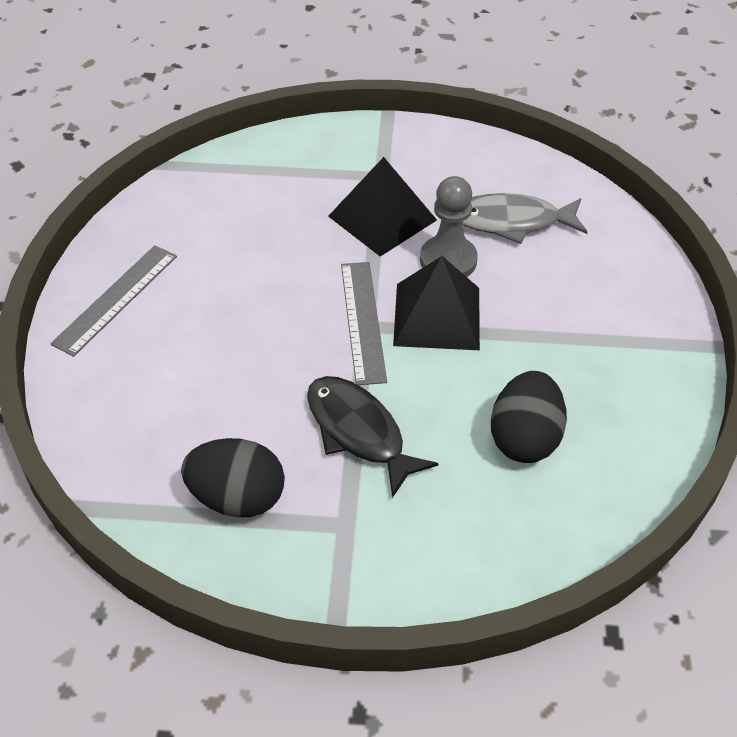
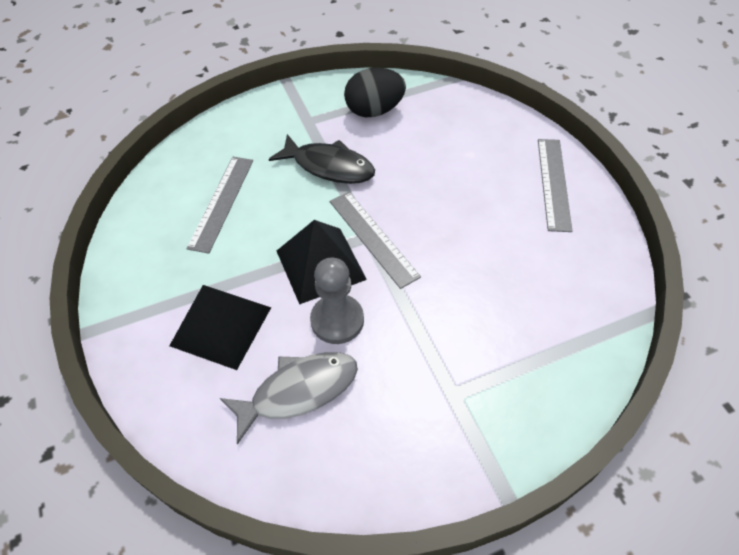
camera: 155 degrees right, 5 degrees up
black pyramid [328,157,437,257] -> black pyramid moved to [169,285,271,370]
black egg [491,371,567,463] -> grey ruler [186,157,253,254]

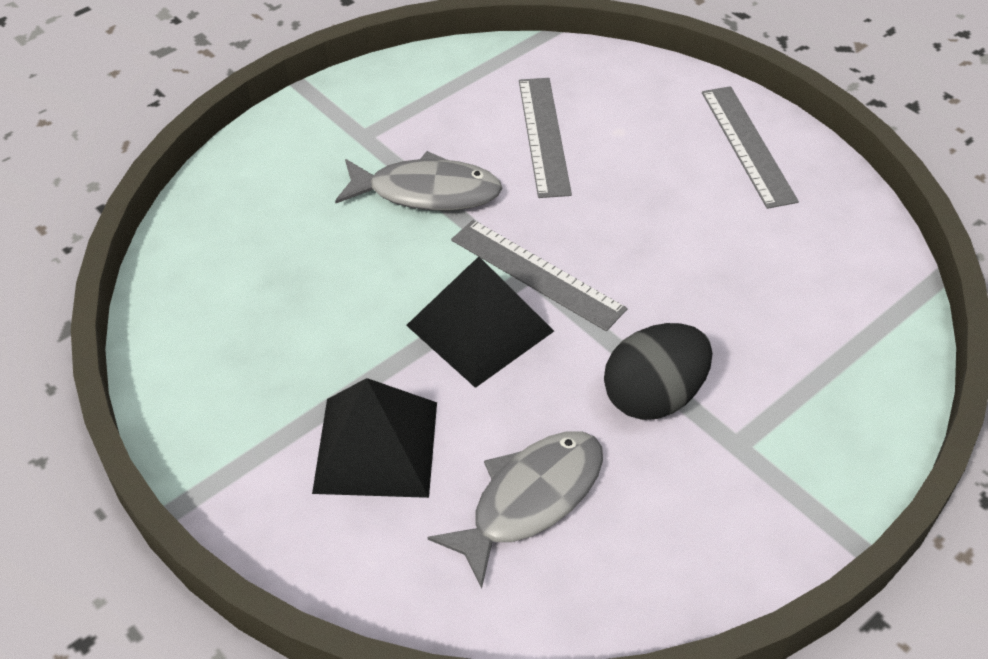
camera: 20 degrees left, 5 degrees down
grey ruler [186,157,253,254] -> grey ruler moved to [519,78,572,198]
black fish [269,134,375,184] -> grey fish [335,151,502,211]
grey pawn [310,258,364,344] -> none
black egg [344,67,406,117] -> black egg moved to [604,323,712,420]

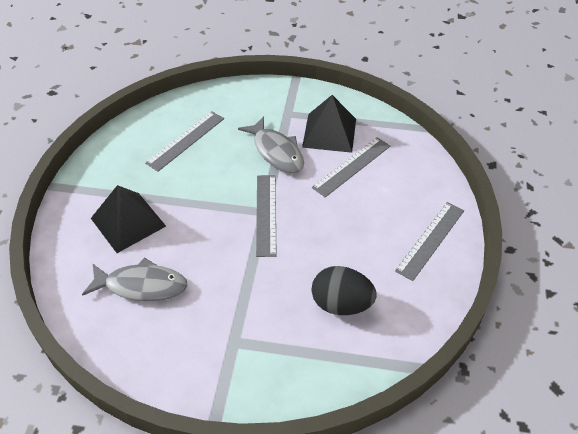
camera: 50 degrees right, 0 degrees up
black pyramid [406,256,554,388] -> black pyramid moved to [302,95,356,153]
black egg [604,323,712,420] -> black egg moved to [312,266,376,315]
none -> grey ruler [145,111,224,172]

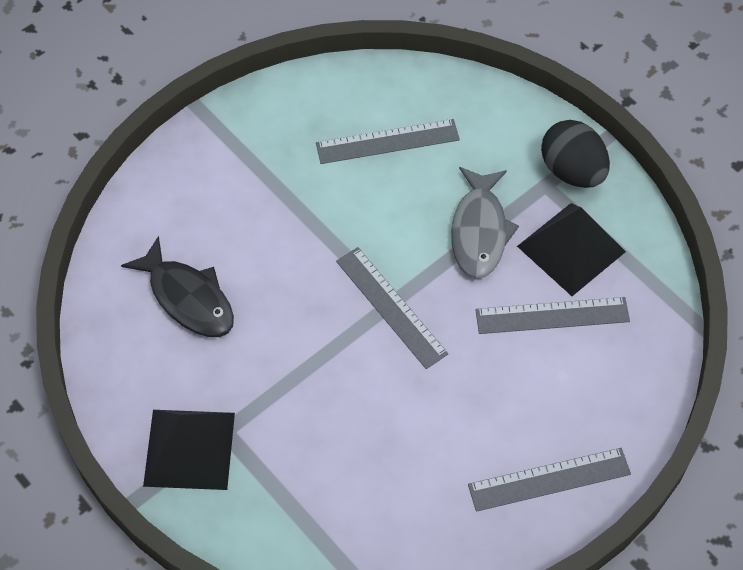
camera: 40 degrees right, 10 degrees up
grey fish [82,257,187,302] -> black fish [121,236,234,337]
black pyramid [91,185,166,253] -> black pyramid moved to [143,410,235,490]
grey ruler [256,175,277,257] -> grey ruler turned 75 degrees counterclockwise [336,247,448,369]
black egg [312,266,376,315] -> black egg moved to [541,120,610,188]

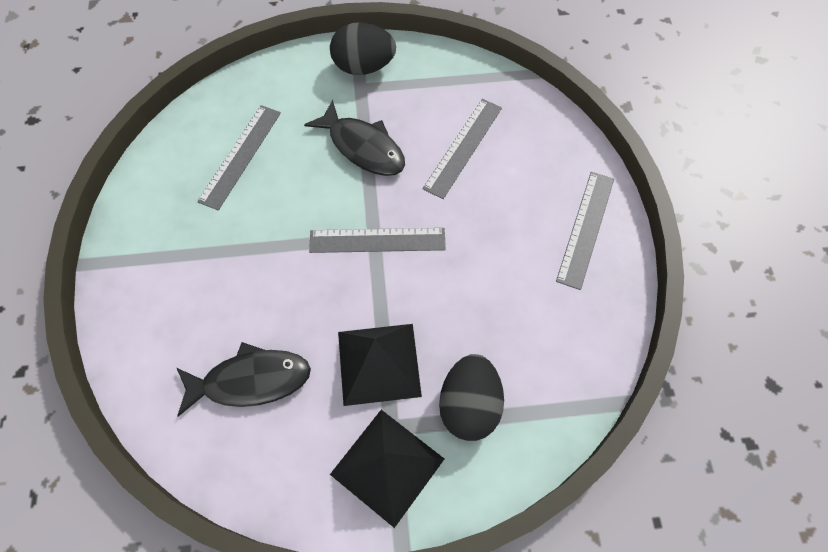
camera: 55 degrees left, 5 degrees up
grey fish [451,167,519,279] -> black fish [304,99,405,176]
black pyramid [517,203,626,296] -> black pyramid moved to [338,324,422,406]
none -> black egg [439,354,504,441]

